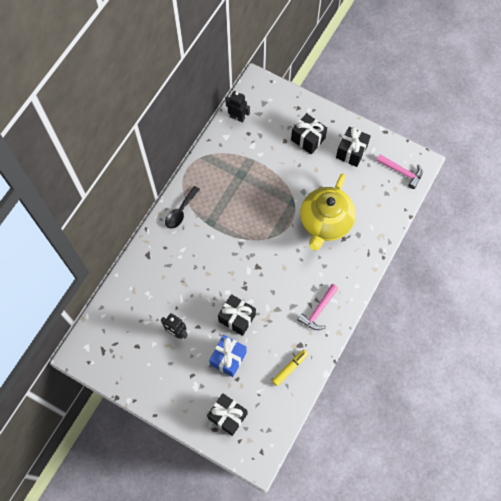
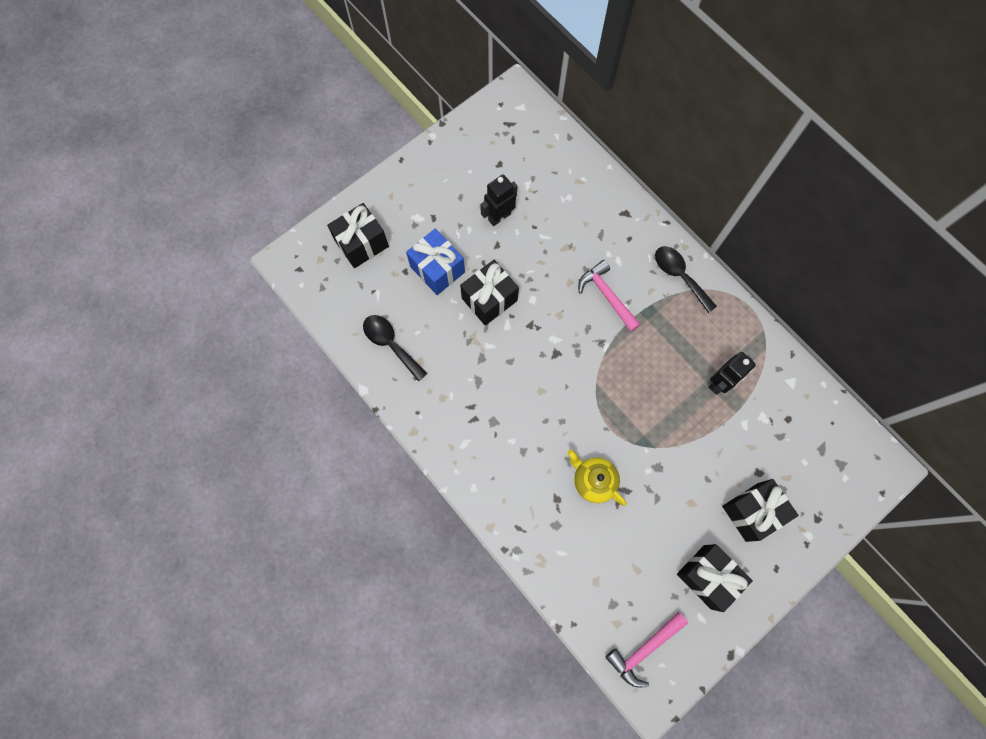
camera: 110 degrees right, 5 degrees up
black robot [225,91,250,123] -> black robot moved to [708,352,756,395]
yellow marker [272,350,308,386] -> black spoon [363,315,428,382]
pink hammer [298,284,338,330] -> pink hammer moved to [578,260,641,332]
yellow teapot [300,174,356,251] -> yellow teapot [567,450,626,506], size x0.49

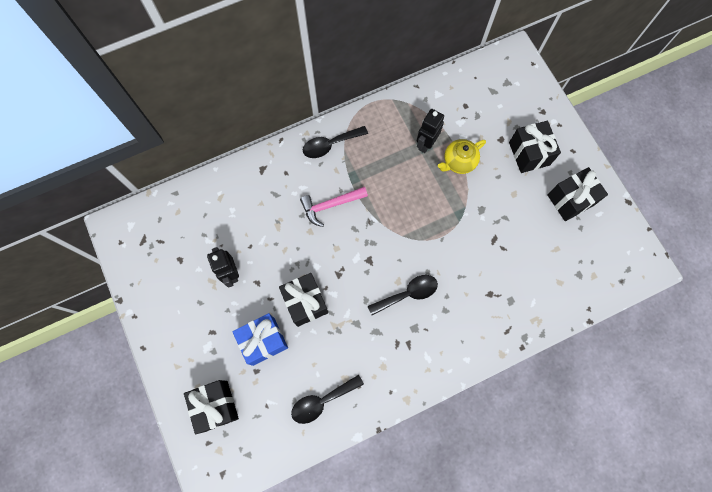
camera: 75 degrees left, 0 degrees up
yellow teapot [567,450,626,506] -> yellow teapot moved to [438,139,486,174]
pink hammer [606,612,688,687] -> none
black robot [708,352,756,395] -> black robot turned 120 degrees counterclockwise [417,109,444,153]
none -> black spoon [368,275,438,315]

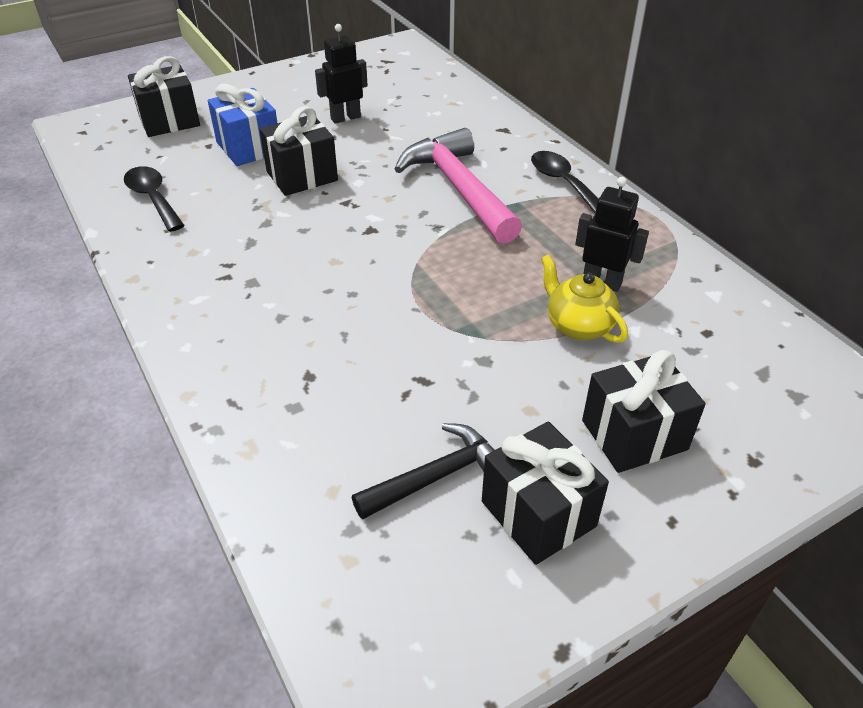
camera: 85 degrees right, 30 degrees down
pink hammer [300,187,368,227] -> pink hammer [395,128,522,244], size x1.65
black spoon [368,275,438,315] -> none
none -> black hammer [352,423,494,519]

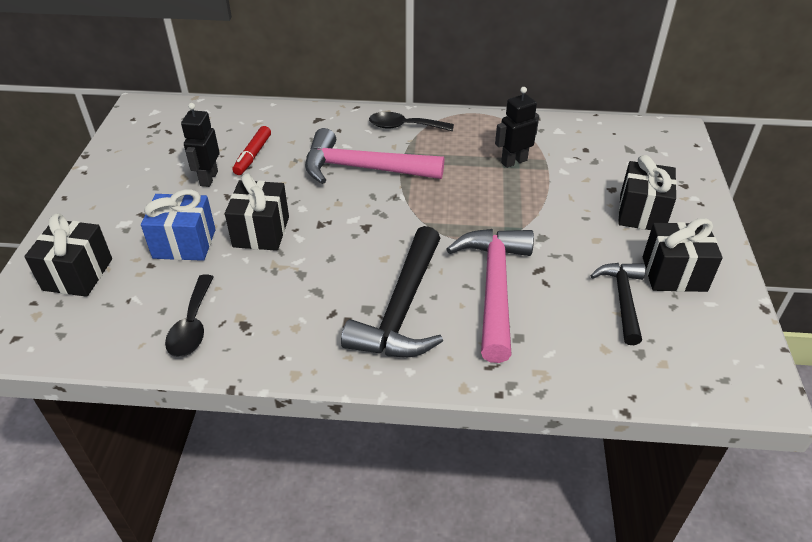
camera: 55 degrees left, 0 degrees up
black spoon [124,166,185,232] -> black spoon turned 90 degrees counterclockwise [165,275,214,357]
yellow teapot [541,254,628,343] -> none
none -> red marker [232,126,271,175]
none -> black hammer [341,226,443,357]
none -> pink hammer [446,229,534,363]

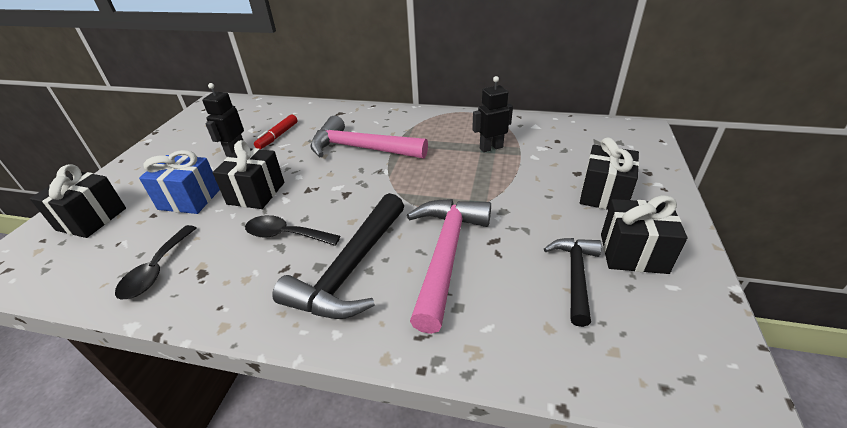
camera: 10 degrees right, 5 degrees down
black spoon [369,112,454,131] -> black spoon moved to [245,215,340,246]

